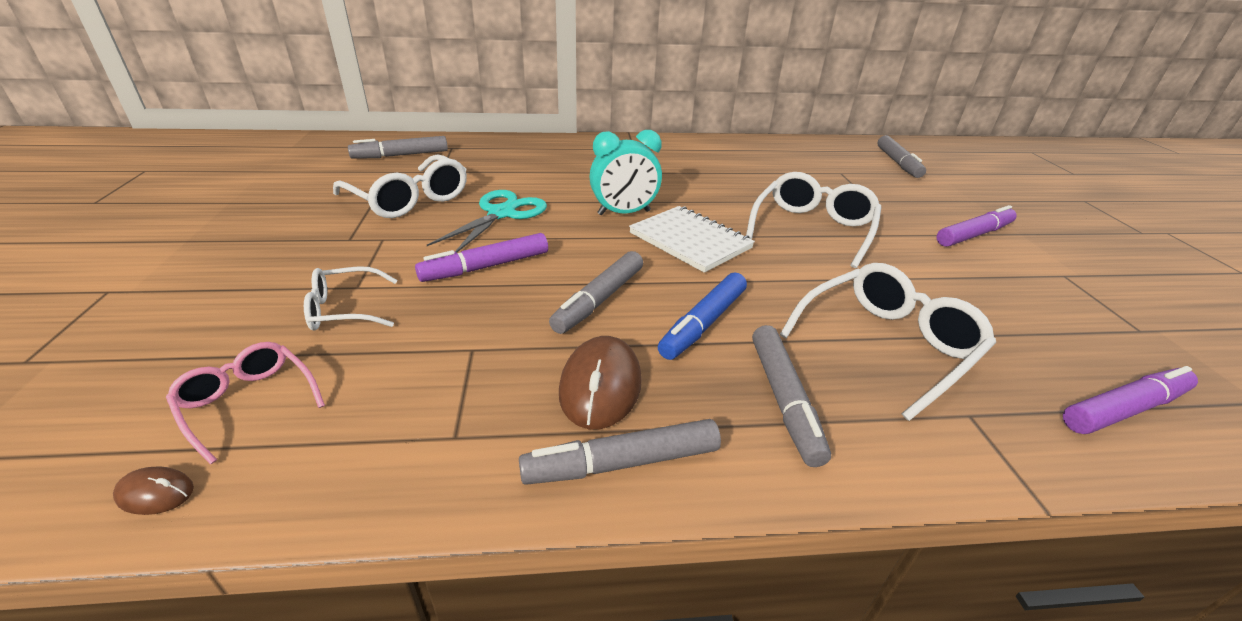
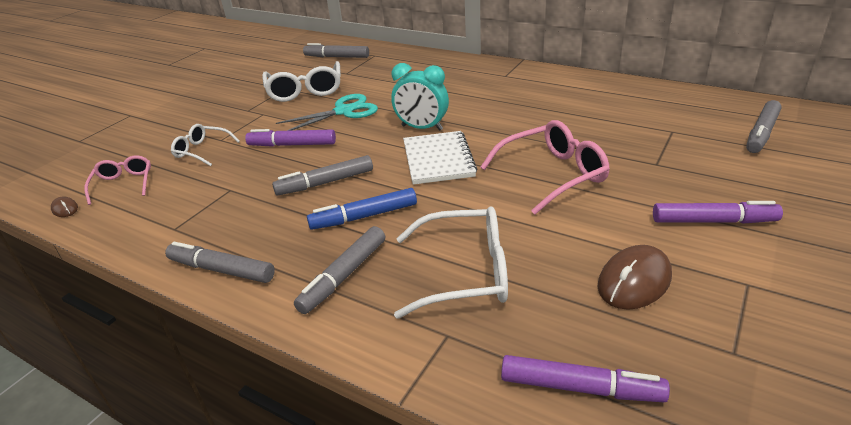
camera: 40 degrees right, 0 degrees up
brown mouse [559,336,642,429] -> brown mouse moved to [597,245,672,310]
white glasses [746,172,882,268] -> pink glasses [481,120,610,214]

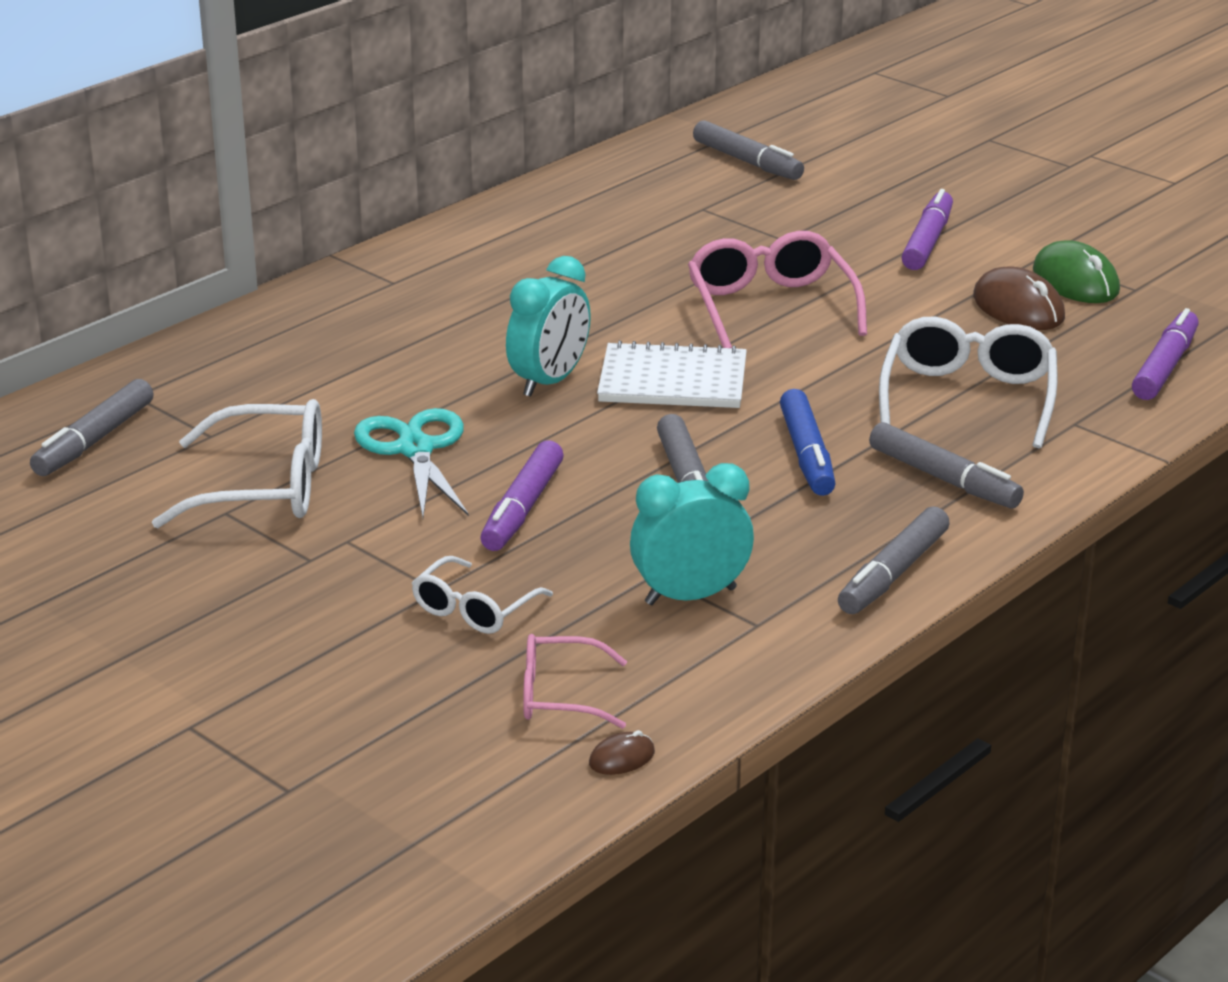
camera: 80 degrees left, 5 degrees down
none -> turquoise clock [630,463,754,605]
none -> green mouse [1033,240,1120,303]

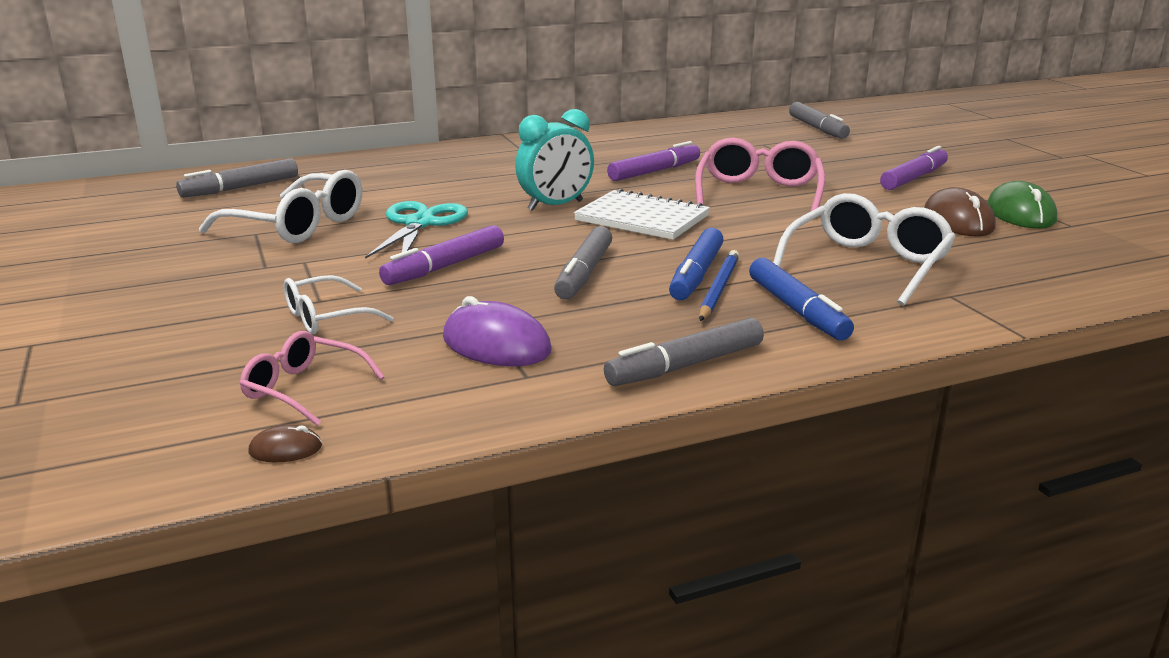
camera: 25 degrees right, 5 degrees down
turquoise clock [630,463,754,605] -> purple mouse [443,296,552,366]
grey marker [869,422,1024,509] -> blue marker [749,258,854,340]
purple marker [1132,308,1199,400] -> purple marker moved to [607,141,700,181]
none -> blue pencil [699,250,739,321]

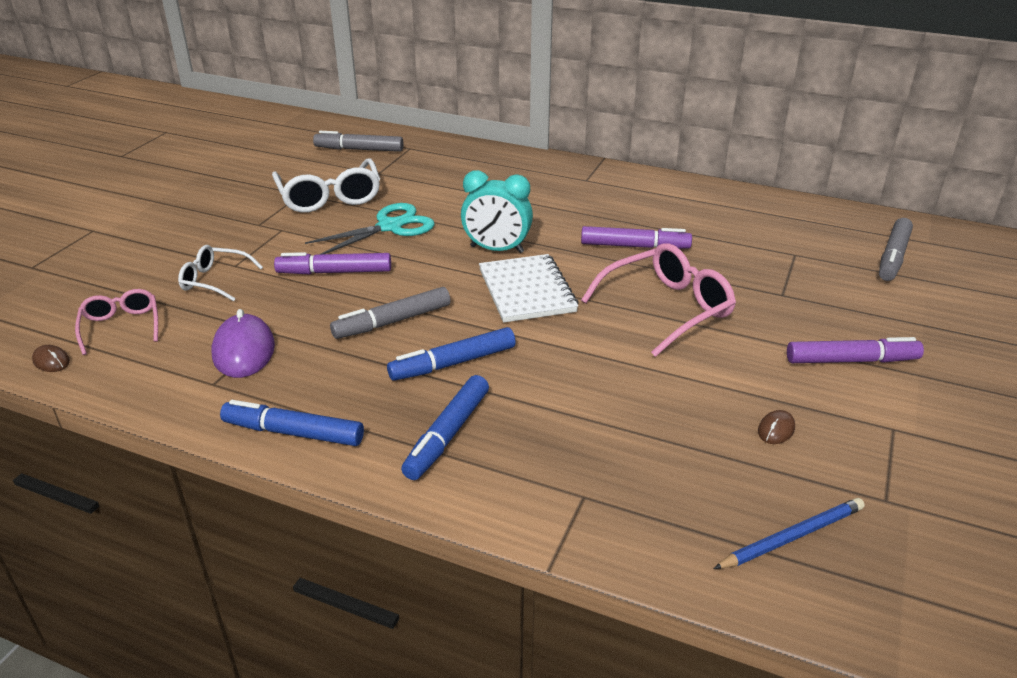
camera: 45 degrees right, 10 degrees up
grey marker [604,317,764,386] -> blue marker [220,400,364,446]
blue pencil [699,250,739,321] -> blue pencil moved to [713,498,865,569]
white glasses [773,193,956,306] -> none
brown mouse [924,187,996,236] -> brown mouse [758,410,795,444], size x0.48
green mouse [987,181,1057,229] -> none

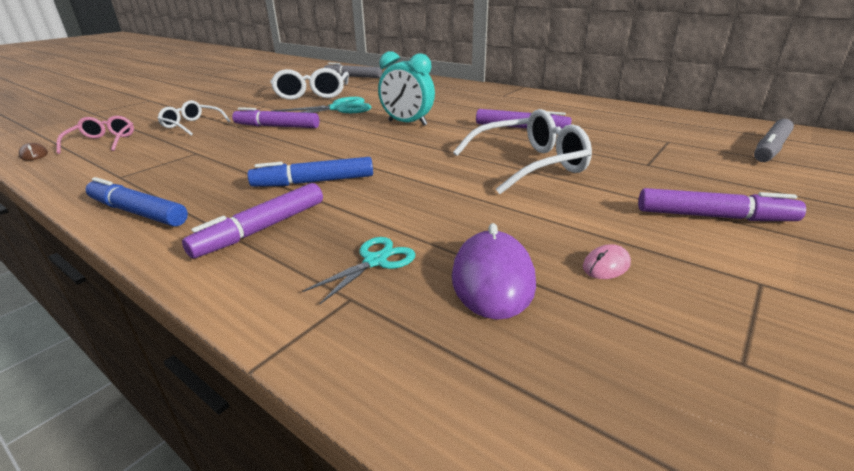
camera: 15 degrees right, 5 degrees down
purple mouse [212,309,275,378] -> purple mouse moved to [452,223,536,320]
grey marker [330,287,451,339] -> none
blue marker [401,375,489,480] -> purple marker [182,183,323,259]
white notebook [479,254,579,323] -> none
pink glasses [581,243,736,357] -> white glasses [453,109,592,194]
blue pencil [713,498,865,569] -> none
brown mouse [758,410,795,444] -> pink mouse [583,244,631,279]
none -> turquoise scissors [302,237,415,304]

